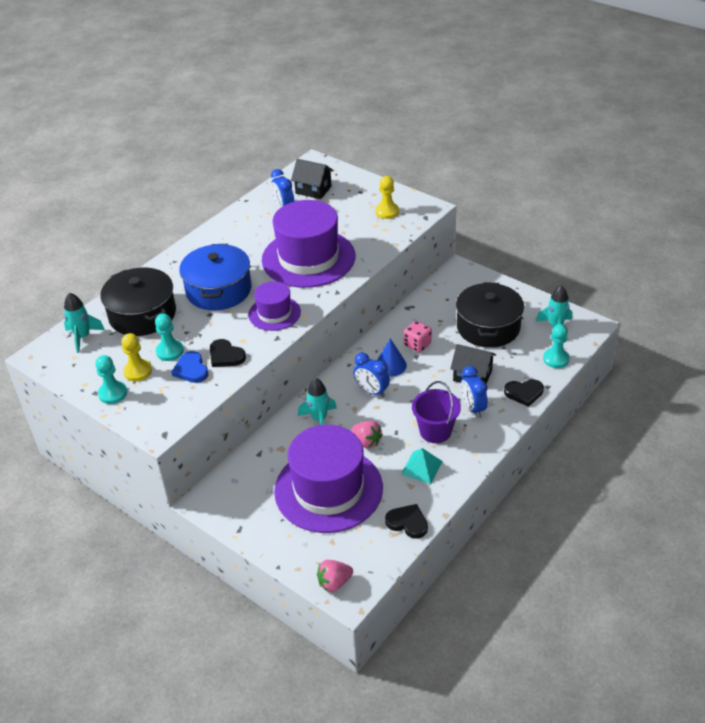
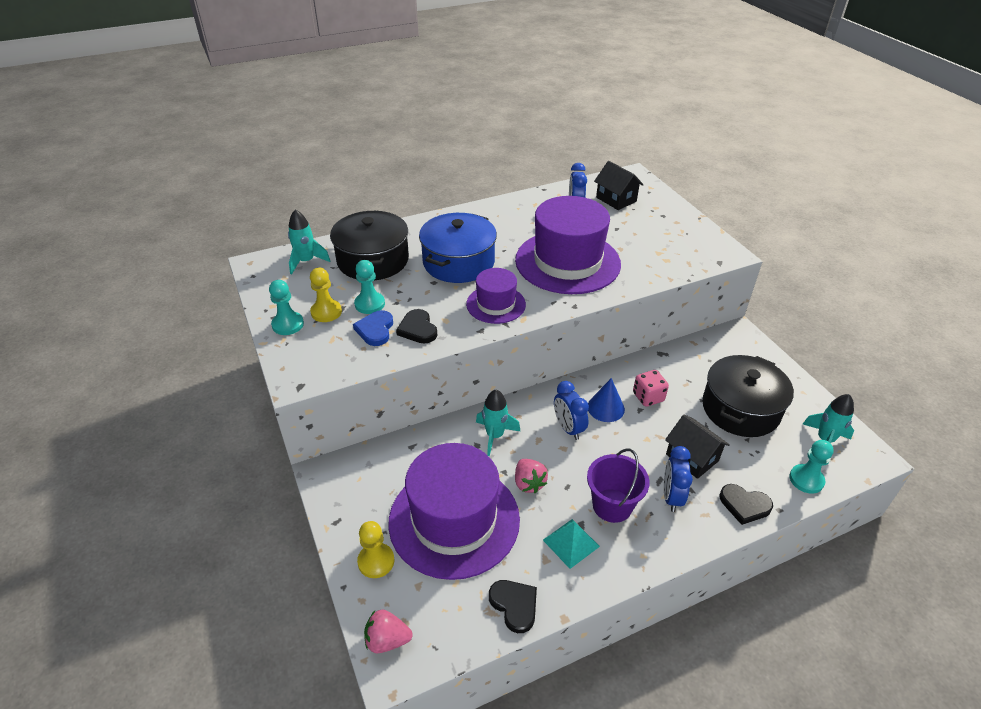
camera: 25 degrees right, 0 degrees up
yellow pawn [375,176,399,219] -> yellow pawn moved to [357,521,395,578]

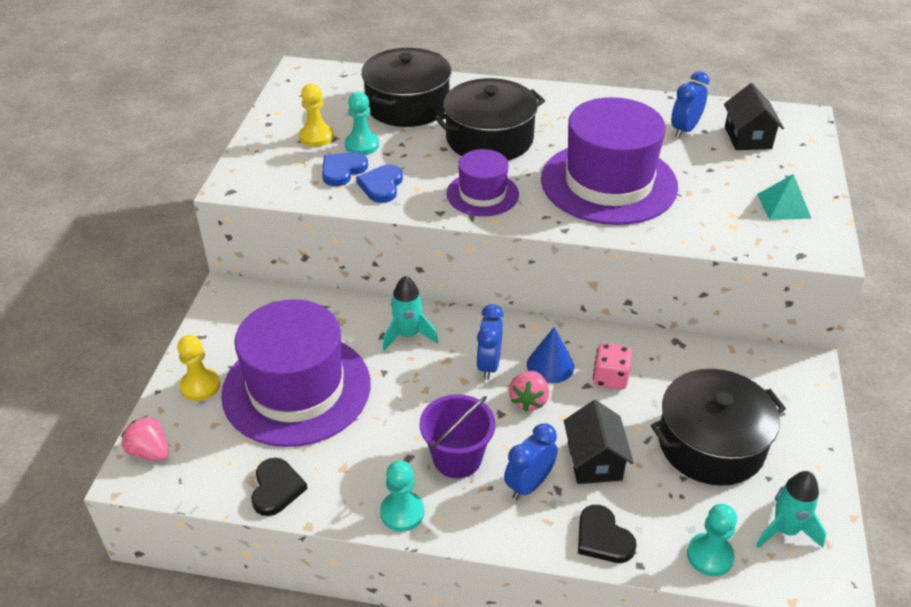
camera: 35 degrees right, 0 degrees up
turquoise pawn [269,280,304,335] -> turquoise pawn moved to [380,461,424,532]
turquoise rocket [288,209,330,275] -> none
black heart [396,309,437,344] -> blue heart [356,165,403,203]
blue pot [419,213,497,283] -> black pot [435,78,545,160]
pink strawberry [515,459,548,493] -> pink strawberry moved to [509,371,549,412]
turquoise pyramid [543,519,600,569] -> turquoise pyramid moved to [757,174,812,220]

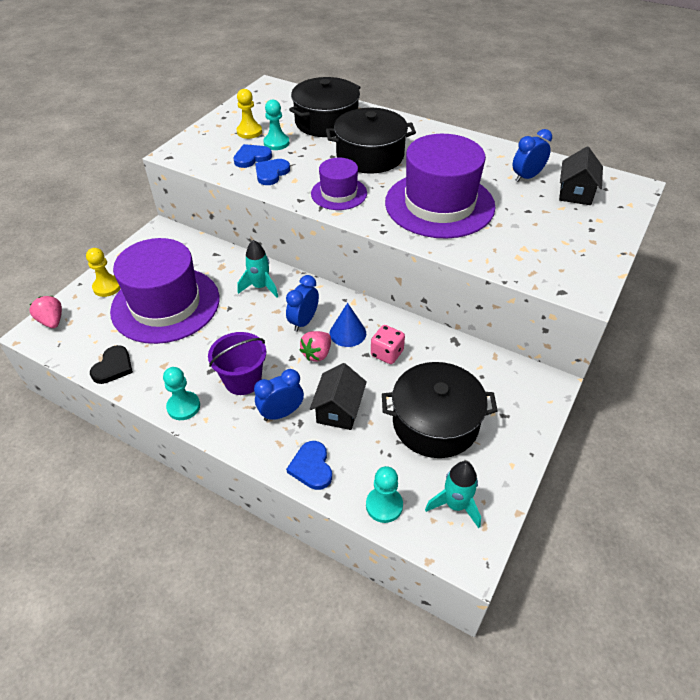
camera: 20 degrees right, 5 degrees up
black heart [578,505,637,563] -> blue heart [286,441,332,490]
turquoise pyramid [757,174,812,220] -> none

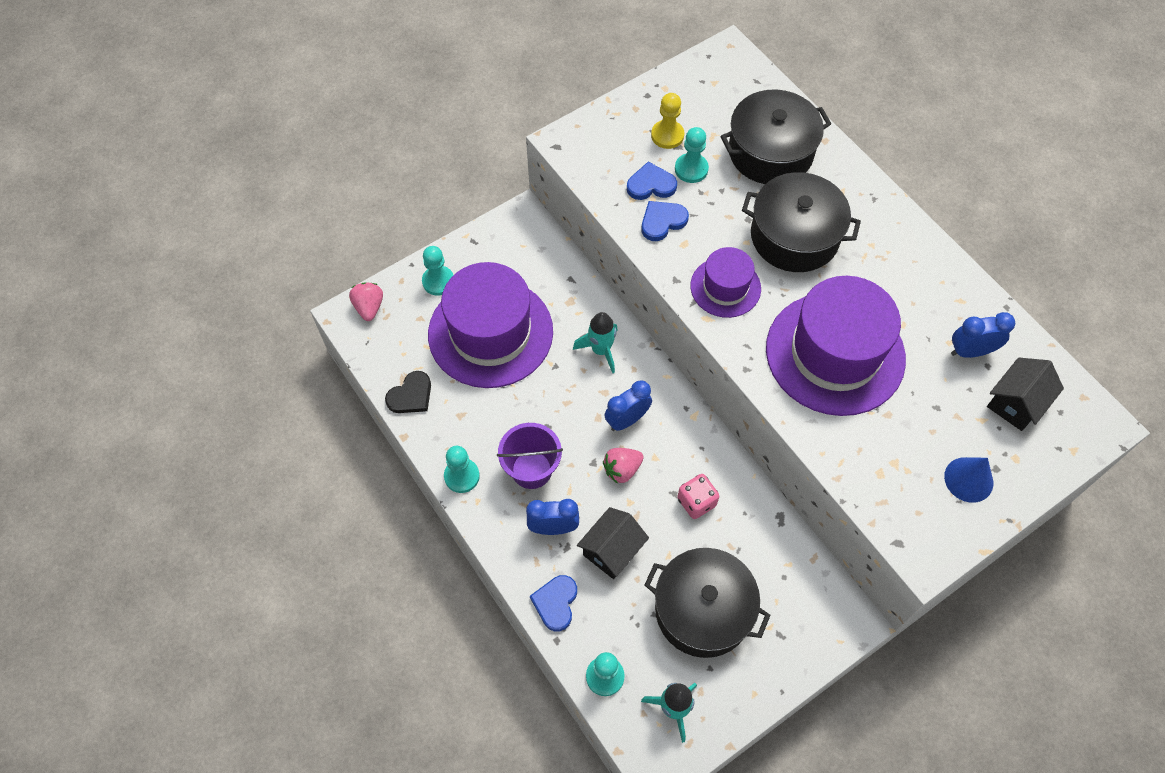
camera: 25 degrees right, 15 degrees up
yellow pawn [86,248,121,297] -> turquoise pawn [422,246,454,295]
blue cone [330,303,366,347] -> blue cone moved to [944,457,993,503]

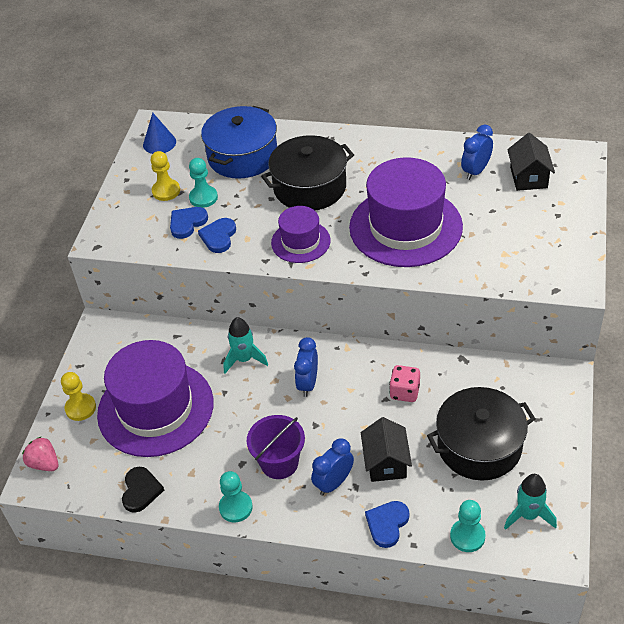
camera: 40 degrees left, 15 degrees down
turquoise pawn [422,246,454,295] -> yellow pawn [61,372,96,421]
blue heart [530,575,577,632] -> blue heart turned 60 degrees clockwise [365,501,409,548]
pink strawberry [603,448,644,484] -> none
black pot [721,90,831,184] -> blue pot [201,106,277,179]
blue cone [944,457,993,503] -> blue cone moved to [143,113,176,154]

